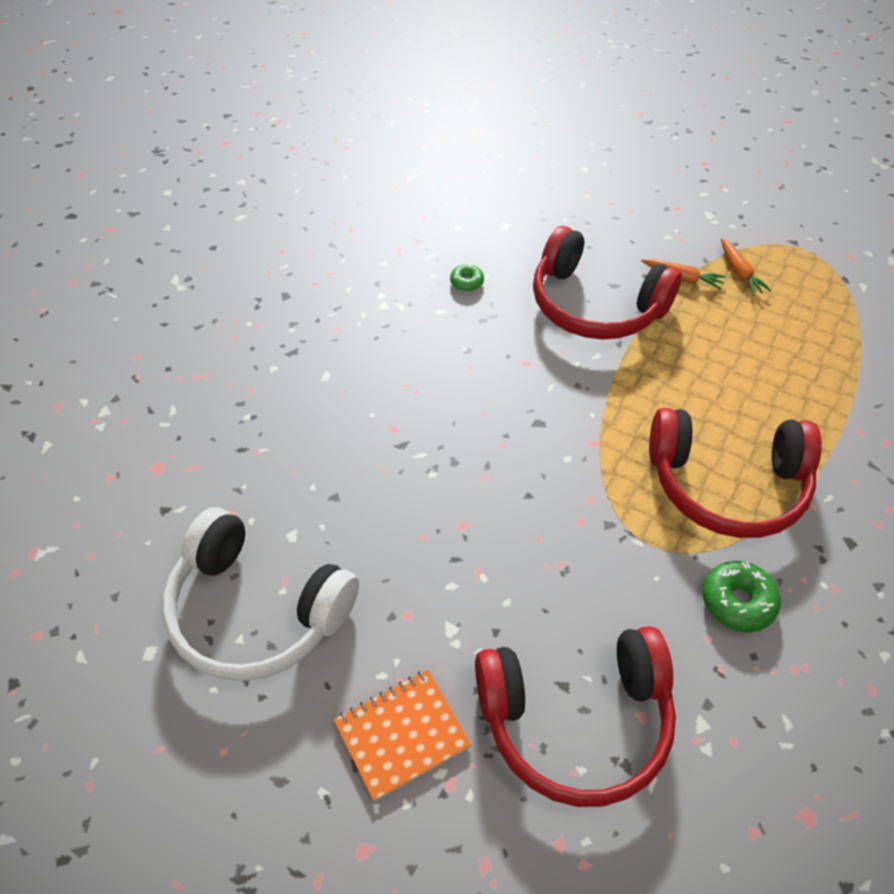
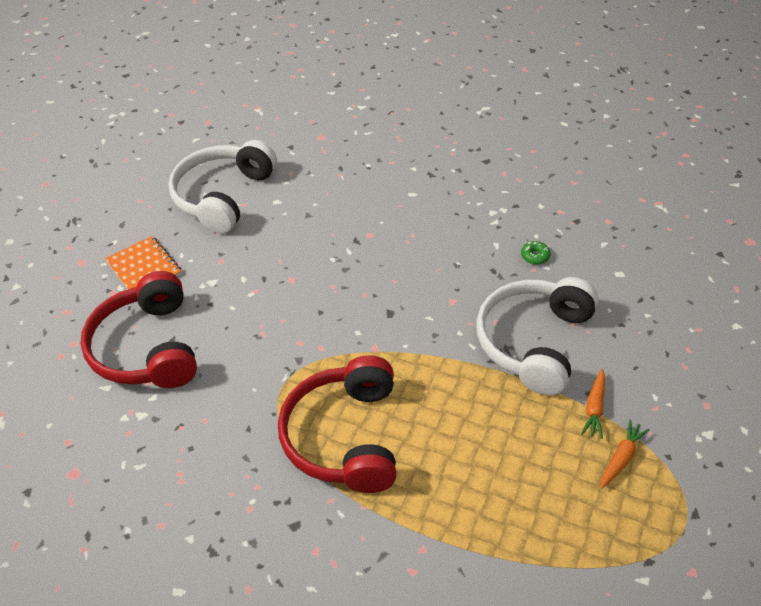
camera: 85 degrees right, 5 degrees down
red headphones [533,226,682,340] -> white headphones [476,277,599,396]
green donut [702,561,781,632] -> none
orange carrot [721,238,772,296] -> orange carrot turned 150 degrees clockwise [601,420,650,488]

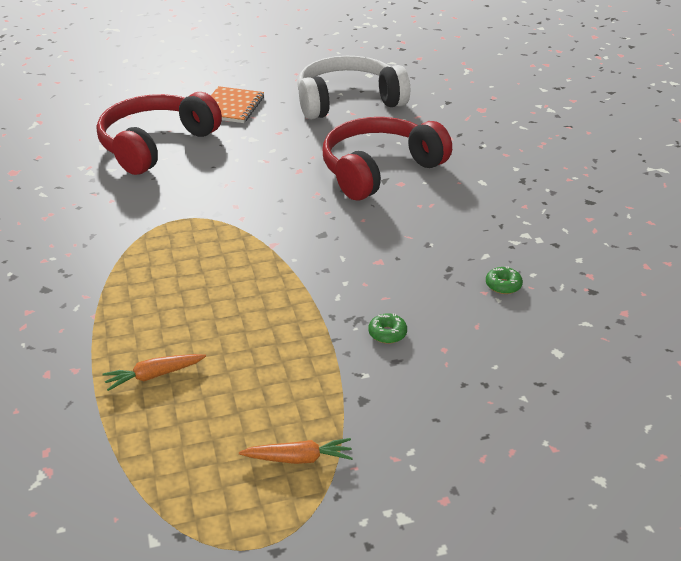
camera: 50 degrees right, 10 degrees down
red headphones [278,355,396,493] -> red headphones moved to [323,117,452,201]
white headphones [476,277,599,396] -> green donut [368,313,407,344]
orange carrot [581,369,605,439] -> orange carrot moved to [103,354,206,391]

